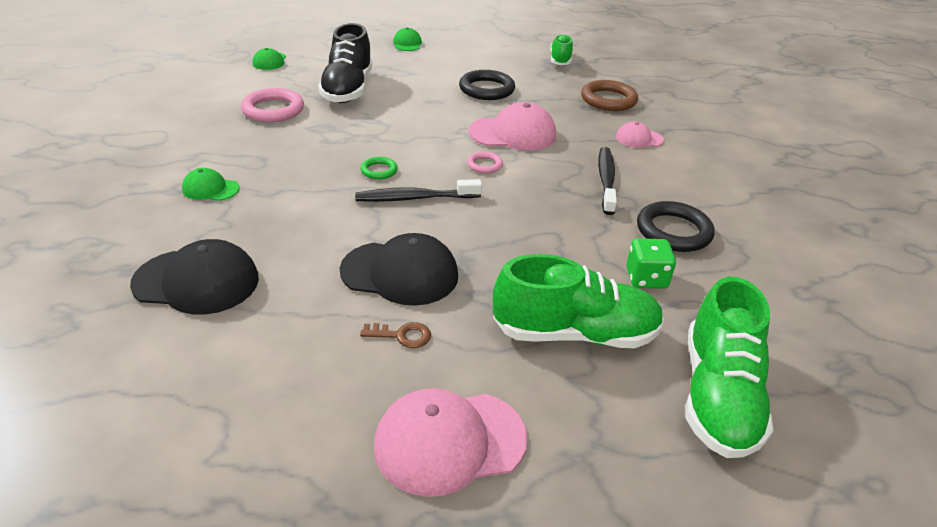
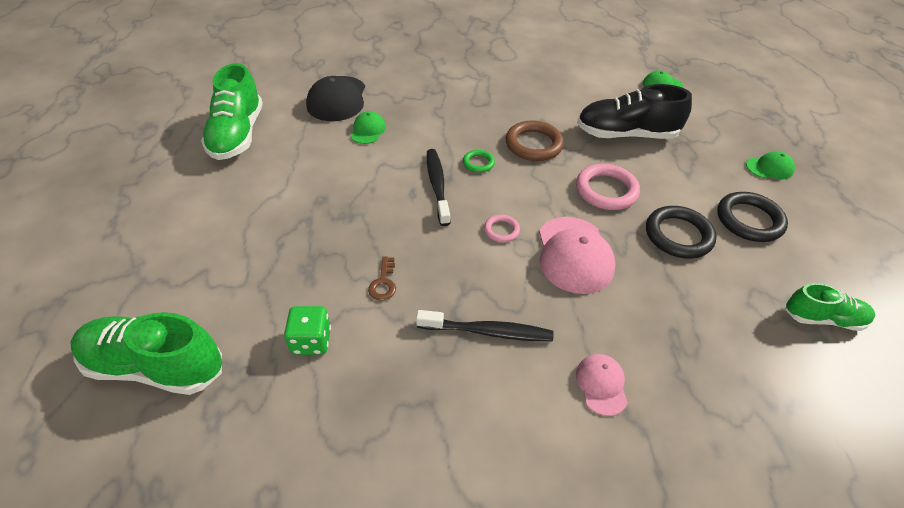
camera: 90 degrees right, 10 degrees up
green cap [182,168,240,201] -> green cap moved to [350,111,386,144]
pink ring [241,88,304,122] -> pink ring moved to [576,164,640,210]
black cap [340,233,458,306] -> none
brown key [360,322,431,348] -> brown key moved to [368,257,396,301]
pink cap [374,388,527,497] -> none
green shoe [493,254,664,348] -> green shoe moved to [201,63,263,160]
brown ring [581,80,638,111] -> brown ring moved to [506,120,564,161]
black ring [637,201,715,252] -> black ring moved to [717,192,788,242]

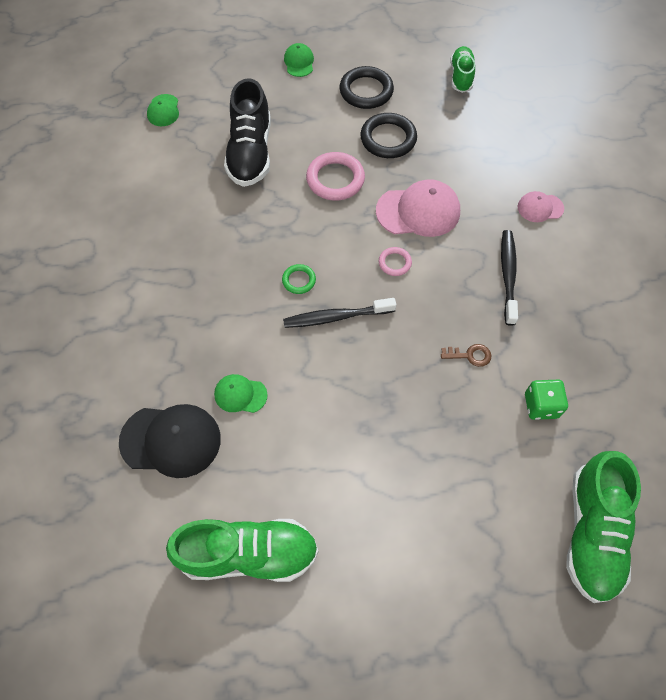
camera: 90 degrees left, 15 degrees up
brown ring [506,120,564,161] -> none

